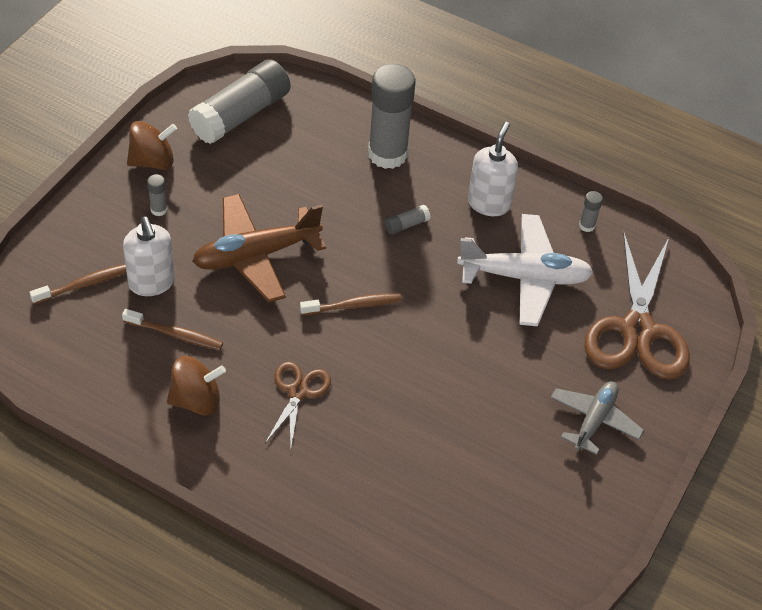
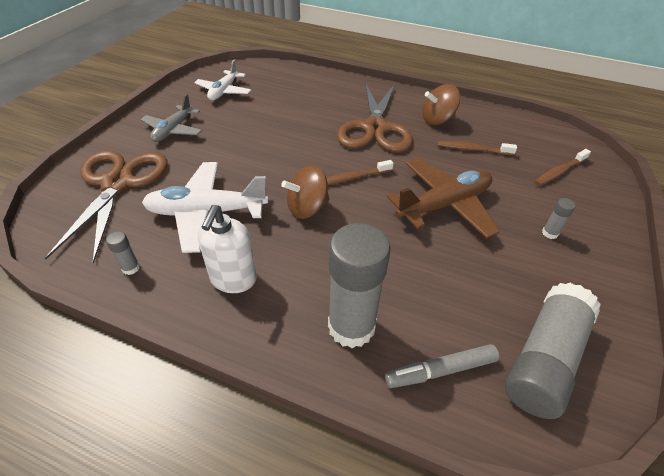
camera: 175 degrees right, 5 degrees down
white soap dispenser [123,217,175,296] -> none
brown spinning top [127,121,177,170] -> brown spinning top moved to [281,165,329,219]
brown scissors [265,362,331,447] -> brown scissors [337,82,413,152], size x1.90
grey glue stick [385,205,430,235] -> none
none -> white plane [194,59,251,100]
none -> grey marker [385,344,499,388]

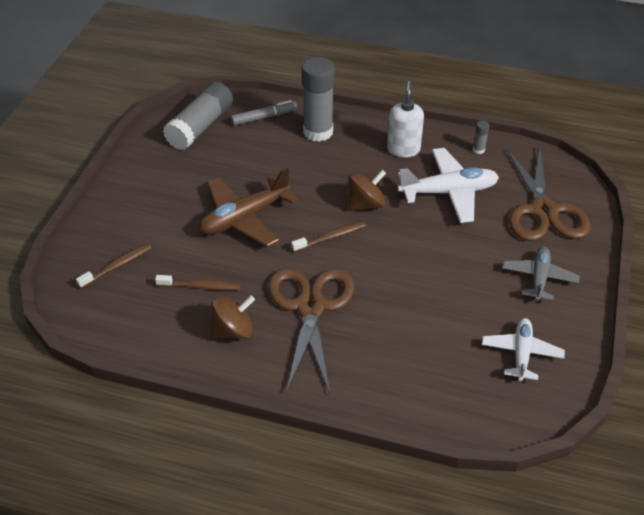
camera: 175 degrees right, 0 degrees up
grey glue stick [542,198,576,239] -> none

